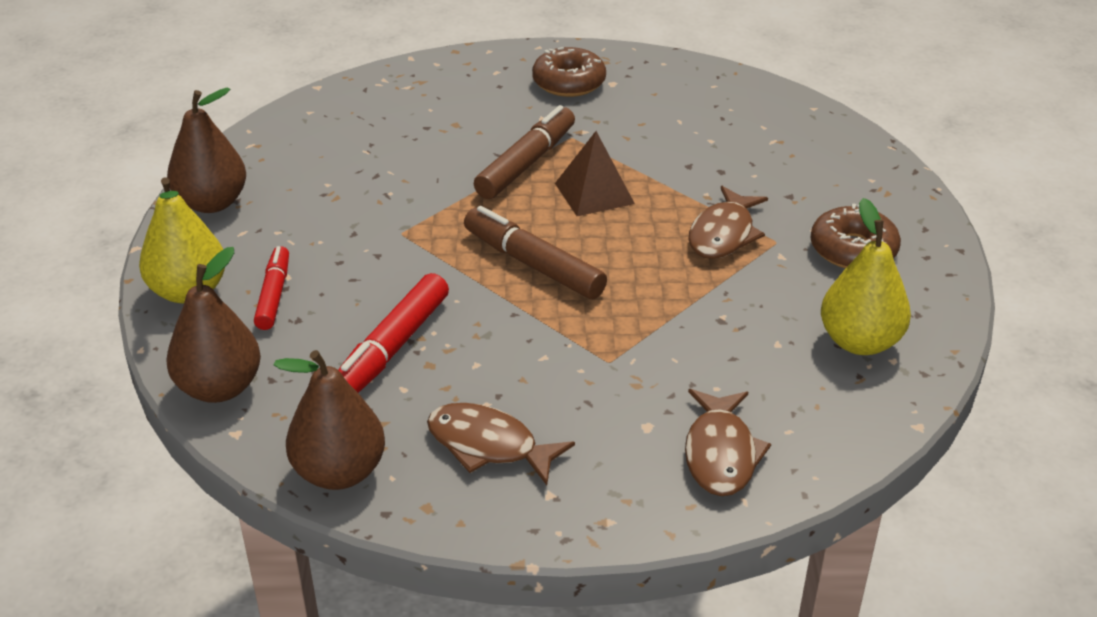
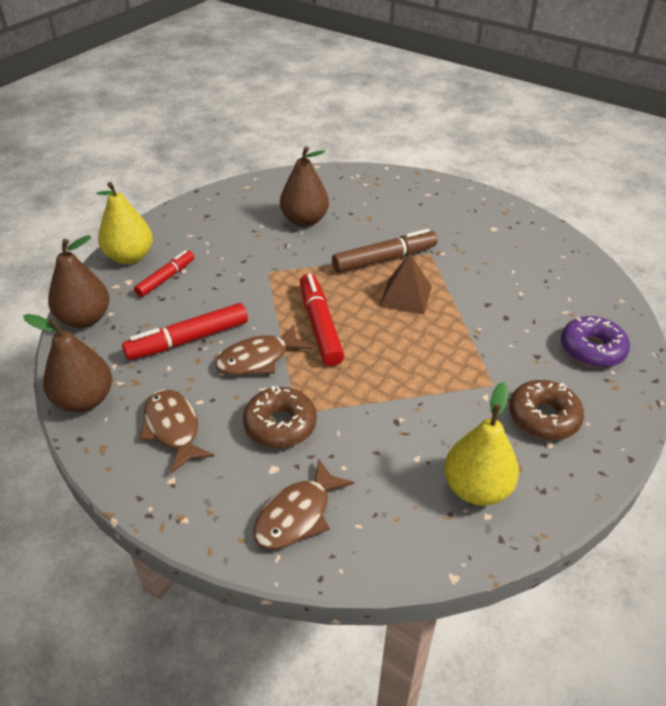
camera: 35 degrees right, 5 degrees up
brown pear [167,87,246,213] -> brown pear moved to [280,146,329,227]
brown marker [464,206,607,299] -> red marker [300,274,344,366]
brown donut [532,47,606,97] -> brown donut moved to [243,386,317,448]
brown fish [688,186,768,259] -> brown fish moved to [216,325,312,375]
none -> purple donut [561,316,630,368]

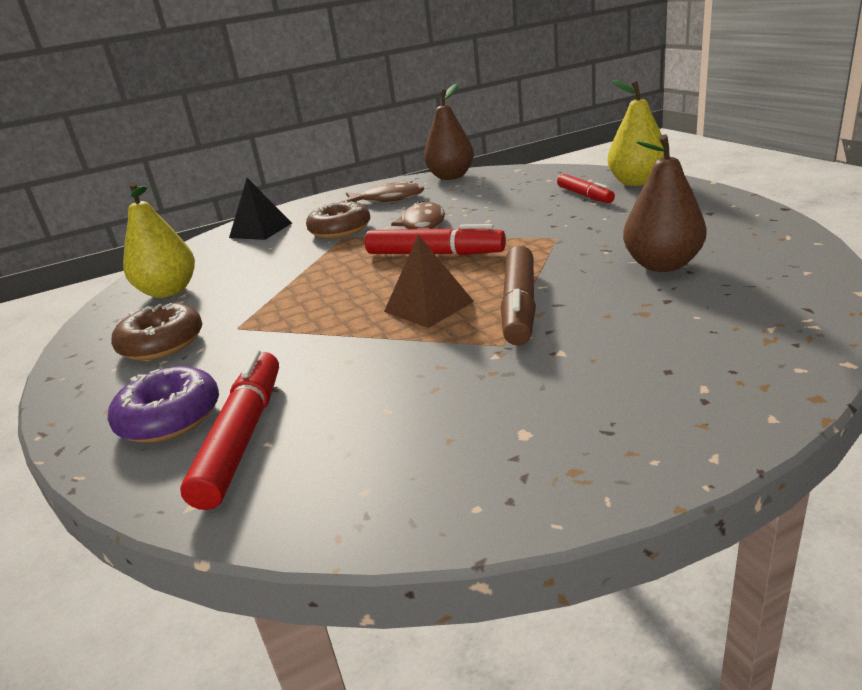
camera: 125 degrees right, 15 degrees down
brown pear [48,235,109,328] -> none
red marker [122,303,248,360] -> red marker moved to [180,350,279,510]
brown fish [253,458,354,549] -> black pyramid [229,178,292,240]

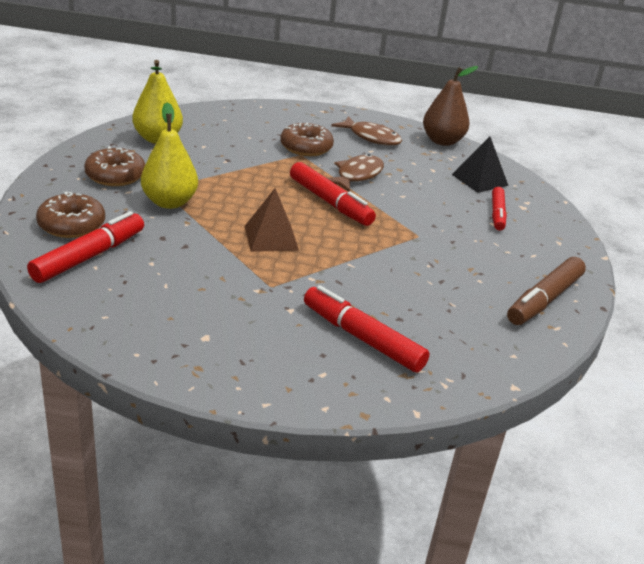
camera: 25 degrees right, 5 degrees up
purple donut [108,366,219,443] -> brown donut [36,192,105,238]
black pyramid [229,178,292,240] -> black pyramid moved to [452,136,508,193]
brown marker [501,246,536,345] -> brown marker moved to [507,257,586,325]
yellow pear [607,80,664,186] -> yellow pear moved to [141,102,198,209]
brown pear [623,134,707,272] -> none
none -> red marker [304,285,430,373]

